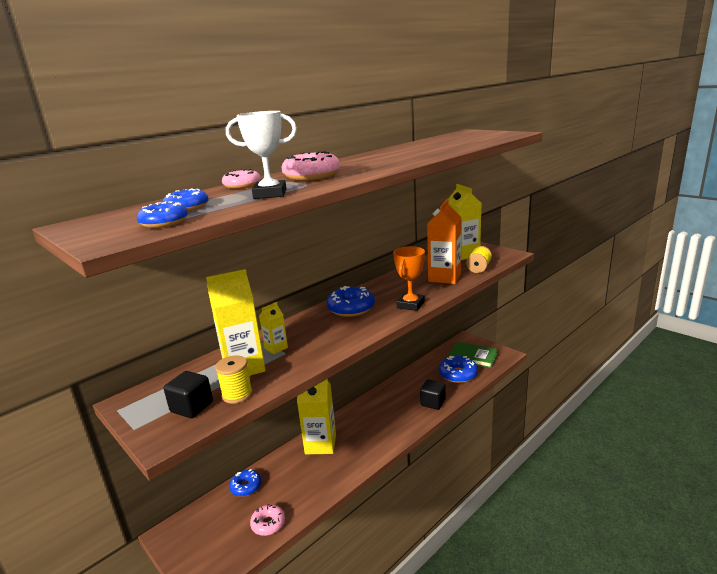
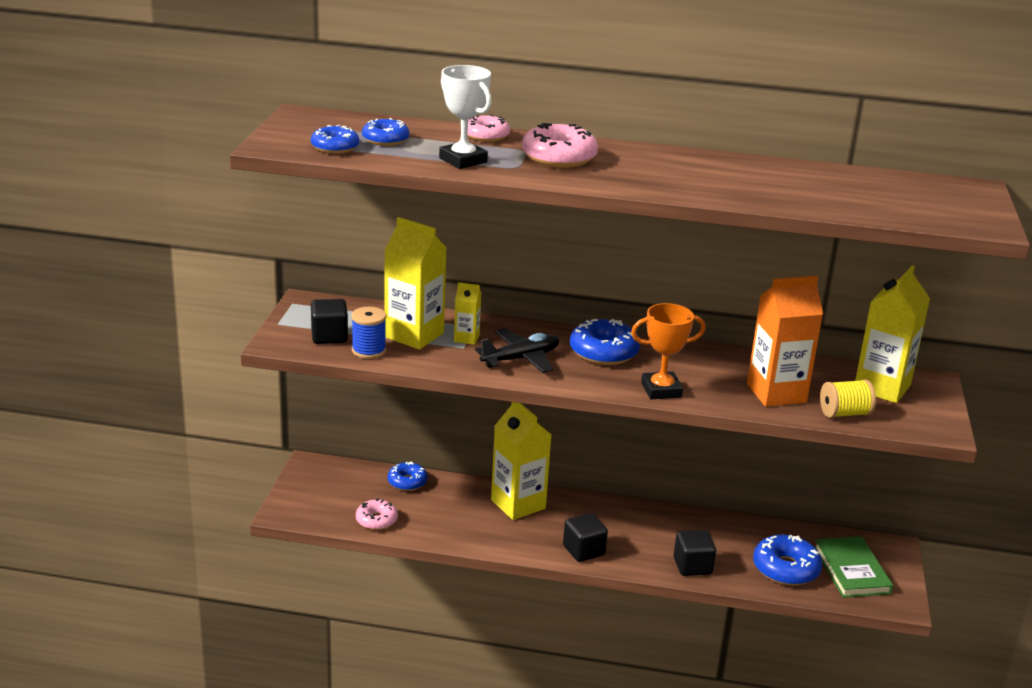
camera: 50 degrees right, 5 degrees up
yellow spool [215,356,253,404] -> blue spool [351,307,386,359]
none -> black plane [475,328,559,373]
none -> black cube [563,513,608,562]

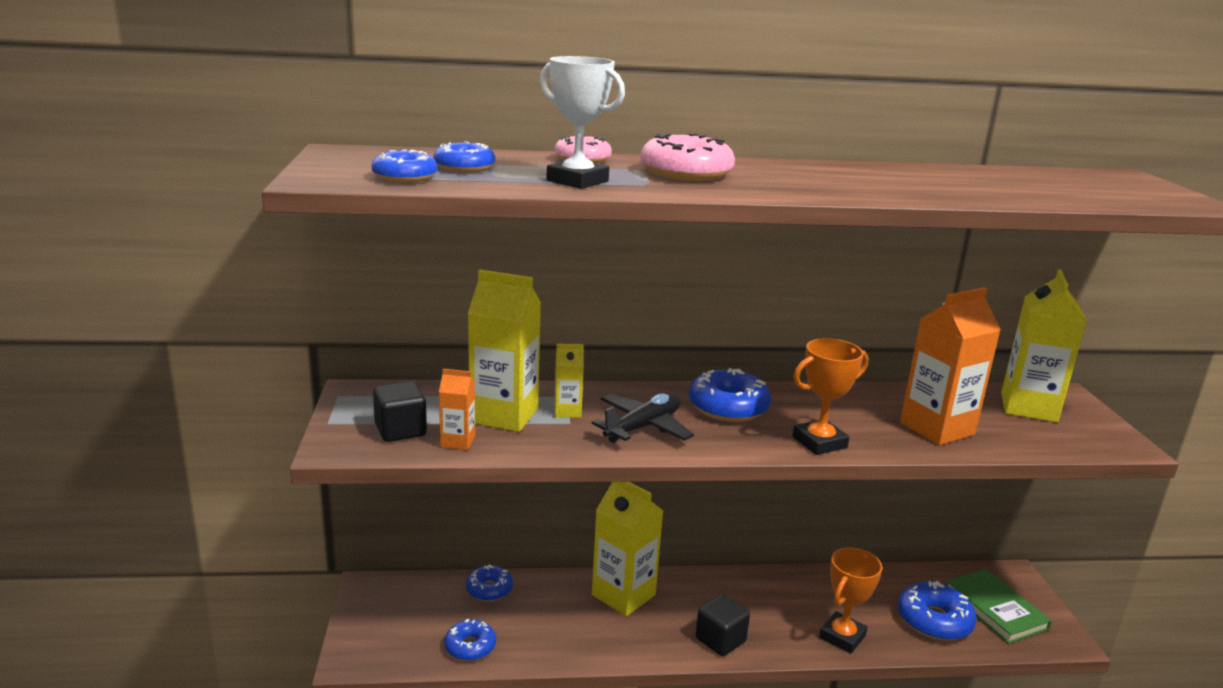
camera: 15 degrees left, 5 degrees down
blue spool [351,307,386,359] -> orange carton [439,369,475,450]
pink donut [356,498,398,530] -> blue donut [444,619,496,661]
black cube [674,530,716,576] -> orange trophy [819,547,882,654]
yellow spool [820,379,876,418] -> none

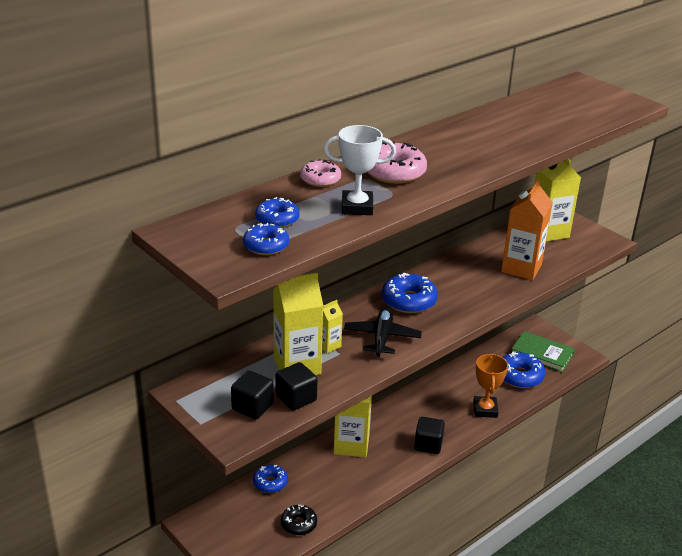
camera: 35 degrees left, 10 degrees up
orange carton [439,369,475,450] -> black cube [275,362,318,411]
blue donut [444,619,496,661] -> black donut [281,505,317,535]
orange trophy [793,338,868,455] -> none

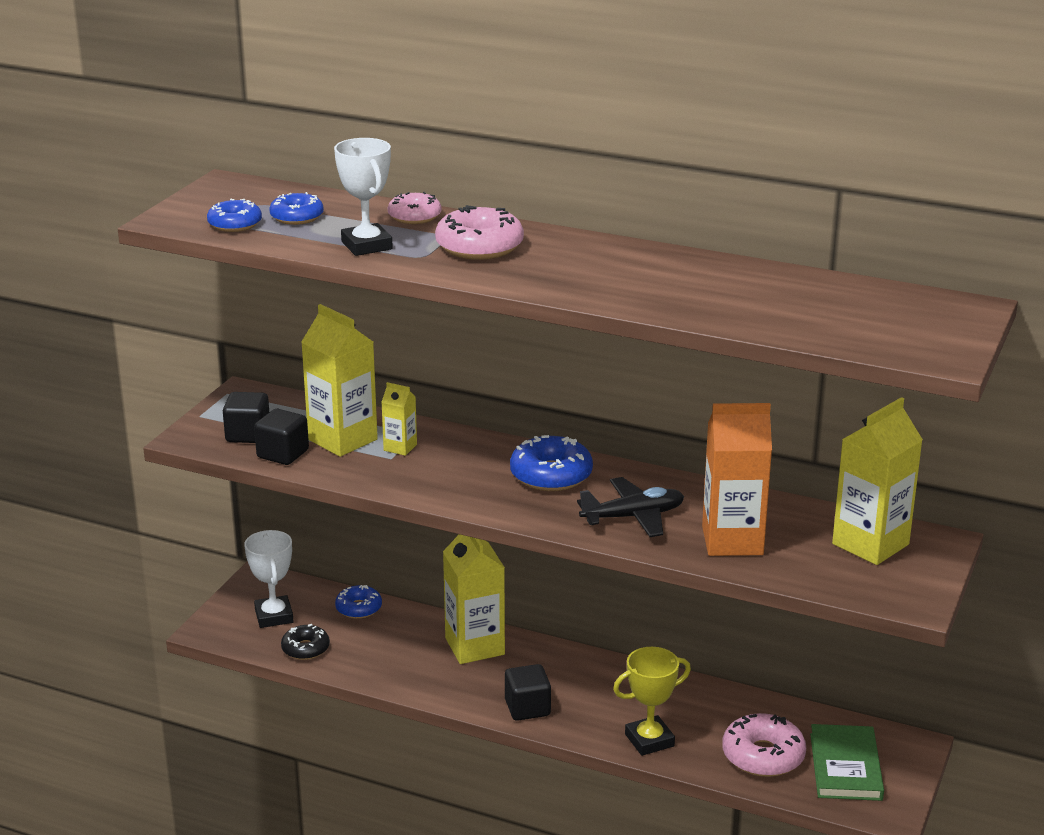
camera: 65 degrees right, 5 degrees down
black plane [344,307,422,357] -> black plane moved to [577,477,684,537]
orange trophy [473,353,508,418] -> yellow trophy [613,647,691,756]
blue donut [503,352,545,388] -> pink donut [722,713,806,777]
none -> white trophy [244,530,293,628]

